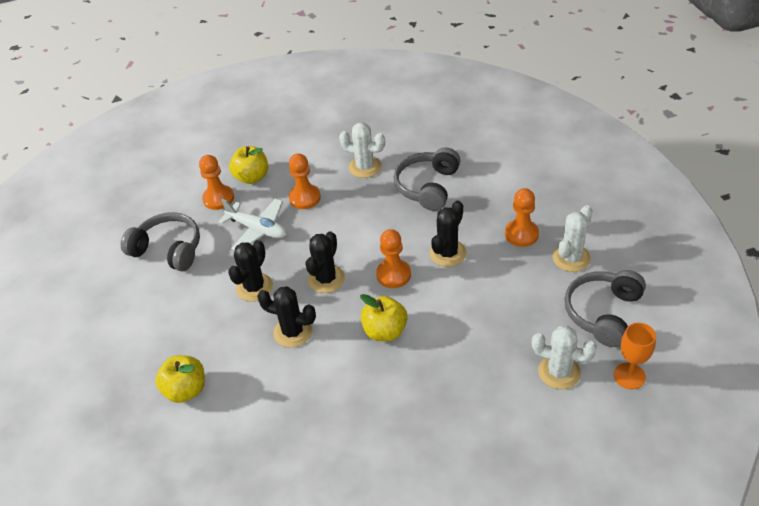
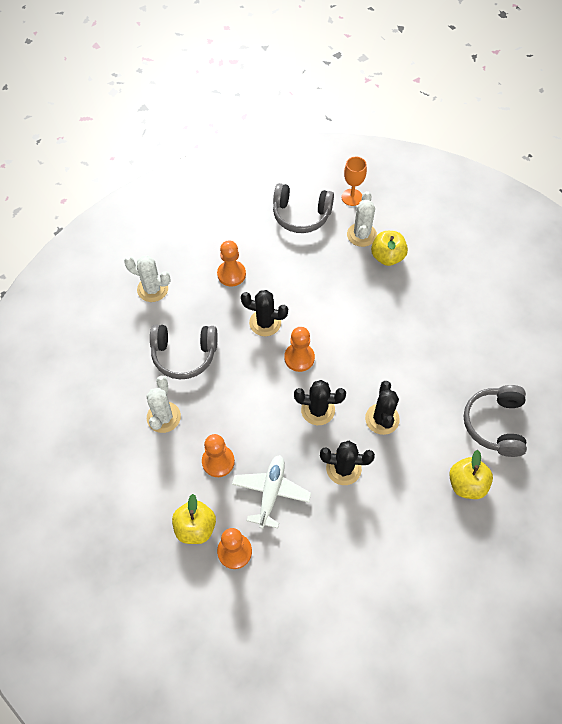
camera: 110 degrees left, 15 degrees up
grey headphones [121,212,200,271] -> grey headphones moved to [464,385,527,457]
yellow apple [360,294,408,341] -> yellow apple moved to [371,231,408,266]
white cactus [552,205,592,272] -> white cactus moved to [124,256,171,302]

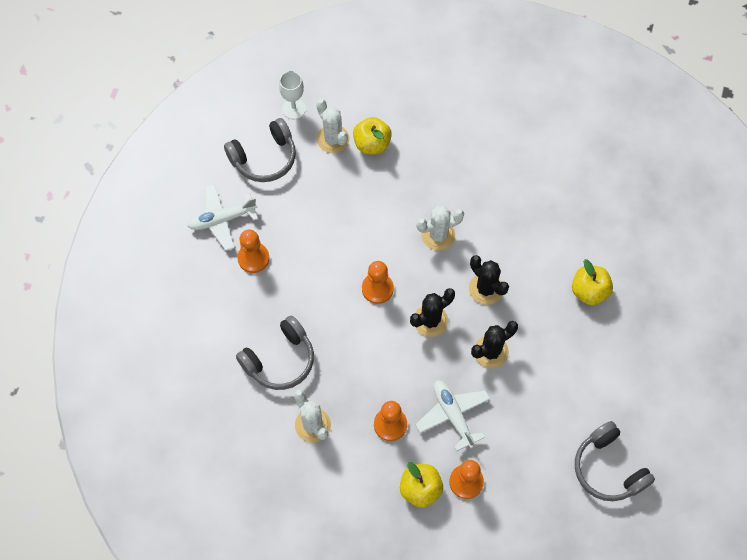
camera: 40 degrees left, 5 degrees up
white cactus [124,256,171,302] -> white cactus moved to [416,206,464,250]
black cactus [241,290,288,336] -> none
orange goblet [341,157,367,206] -> white goblet [279,71,306,119]
grey headphones [464,385,527,457] -> grey headphones moved to [575,421,655,501]
none -> white plane [187,184,258,251]

